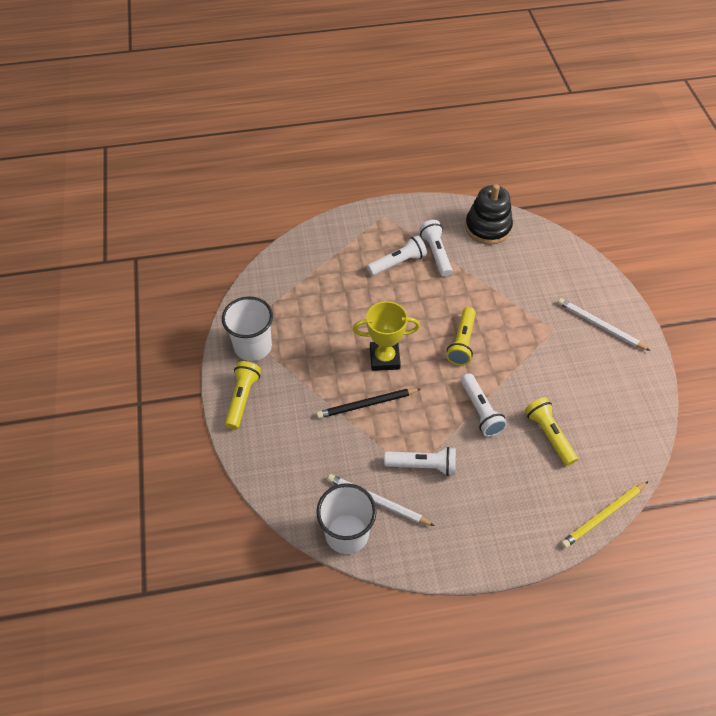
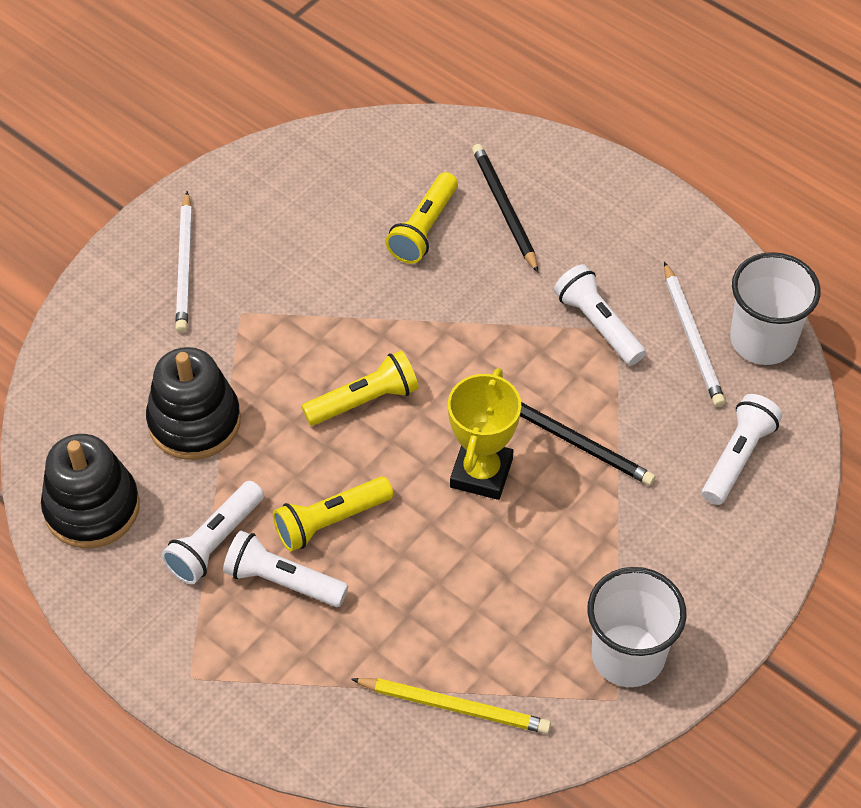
camera: 130 degrees left, 0 degrees up
yellow flashlight [225,361,261,429] -> yellow flashlight moved to [273,476,393,552]
yellow trophy [353,301,420,371] -> yellow trophy turned 60 degrees clockwise [448,368,521,500]
white flashlight [461,373,507,437] -> white flashlight moved to [702,394,782,505]
yellow pencil [561,481,648,548] -> yellow pencil moved to [351,678,551,734]
none -> black stacking toy [146,347,241,460]
none -> black pencil [472,144,538,273]

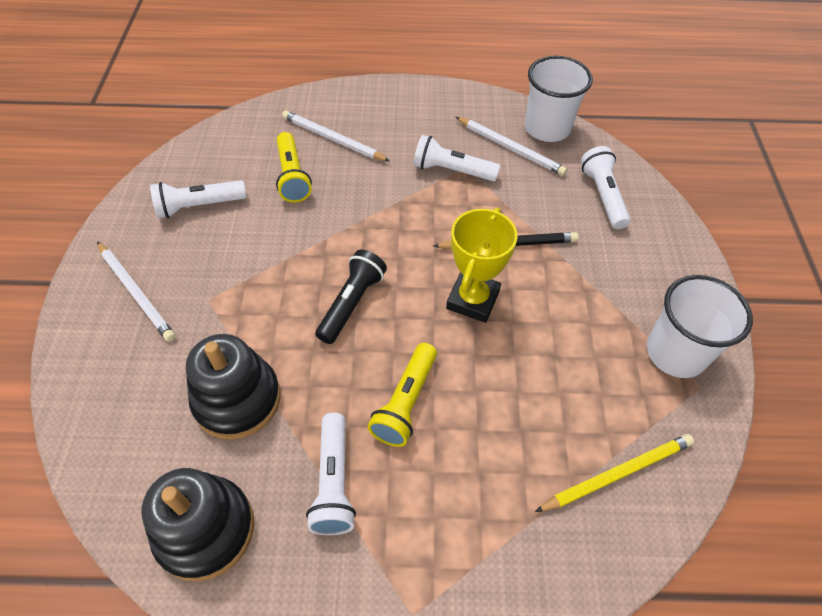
camera: 40 degrees left, 0 degrees up
white flashlight [223,531,348,607] -> white flashlight moved to [150,180,247,218]
yellow flashlight [302,351,419,426] -> black flashlight [315,250,387,344]
yellow trophy [448,368,521,500] -> yellow trophy turned 45 degrees clockwise [446,208,518,323]
black pencil [472,144,538,273] -> white pencil [282,110,390,161]

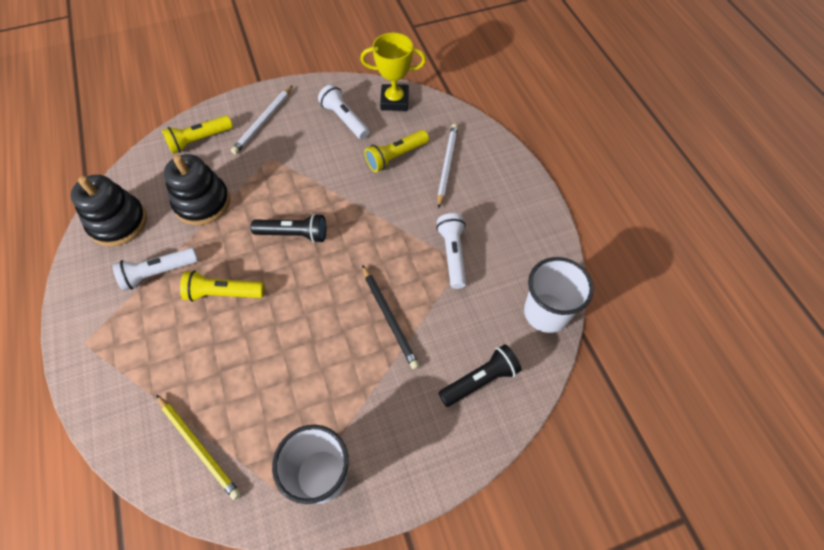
camera: 70 degrees right, 5 degrees up
yellow trophy [446,208,518,323] -> yellow trophy moved to [360,33,426,111]
white pencil [456,117,567,176] -> none
white flashlight [581,146,631,229] -> black flashlight [438,344,522,407]
none -> yellow flashlight [162,115,233,154]

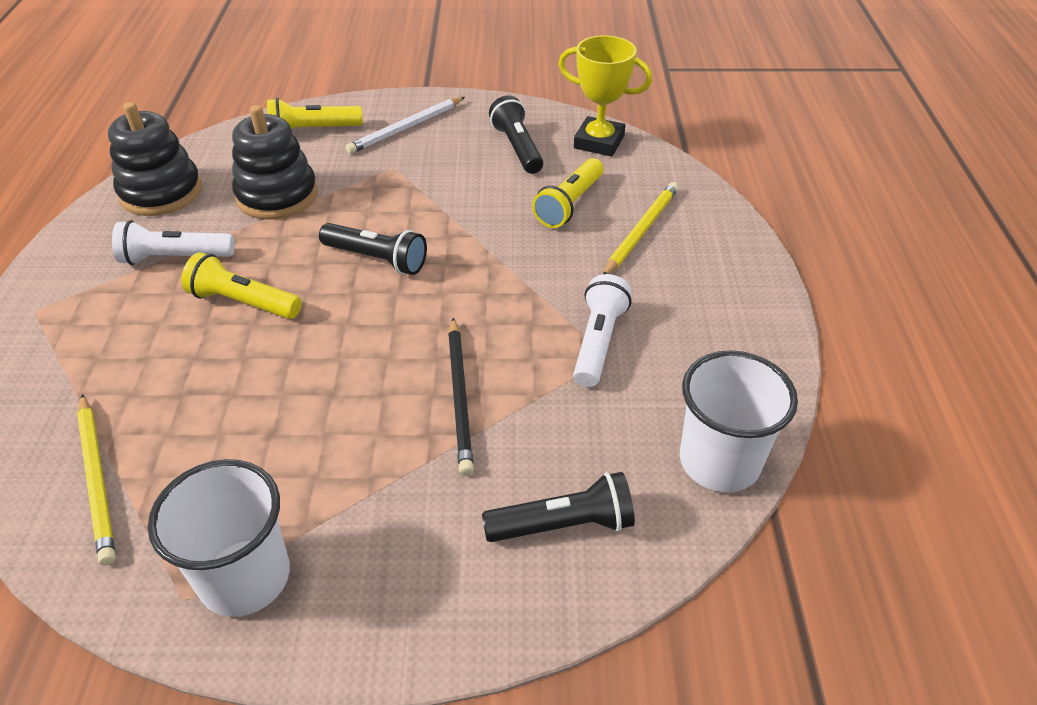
camera: 20 degrees right, 15 degrees down
white flashlight [318,84,369,139] -> black flashlight [489,95,543,174]
yellow flashlight [365,130,429,172] -> yellow flashlight turned 45 degrees counterclockwise [532,158,603,228]
white pencil [437,124,458,209] -> yellow pencil [603,182,679,274]

